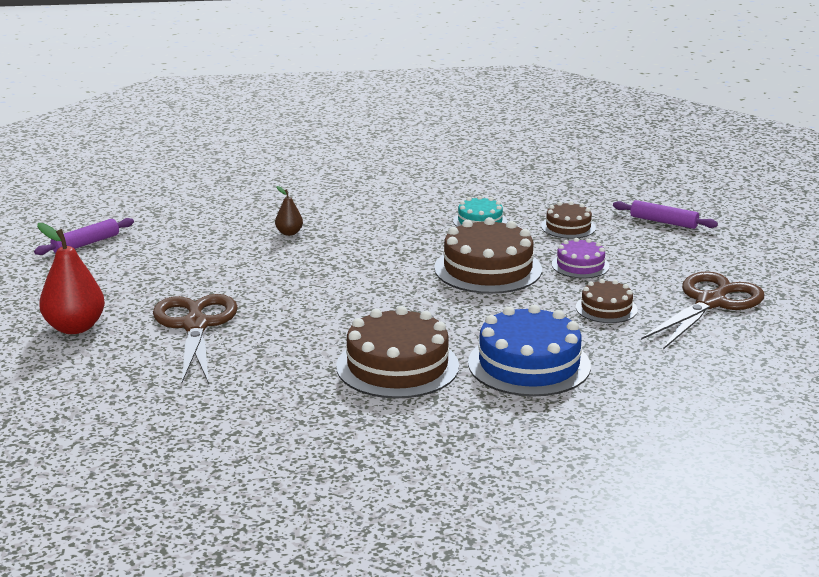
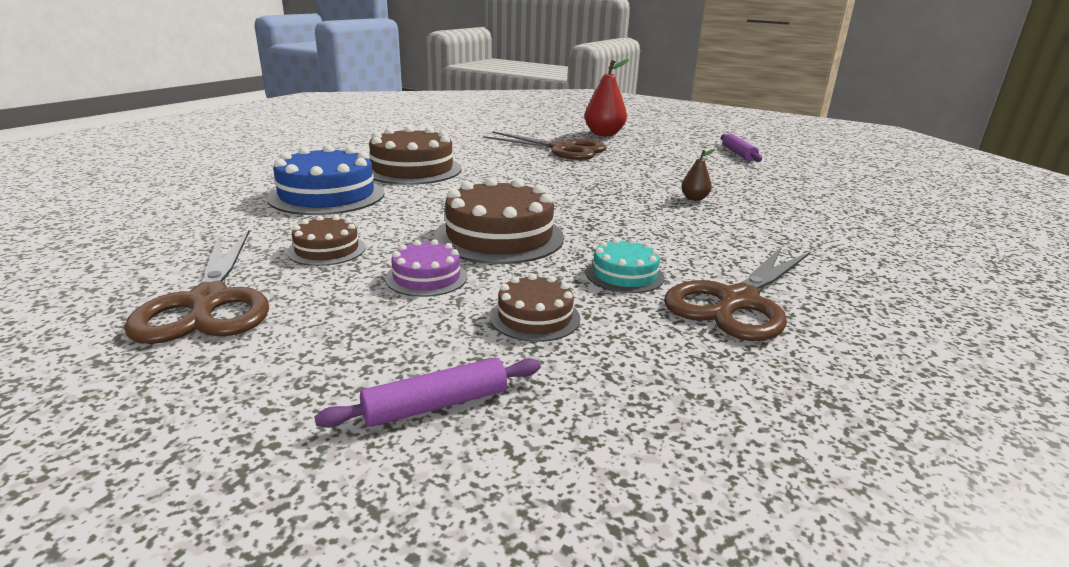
camera: 125 degrees right, 0 degrees up
none -> brown scissors [664,246,811,341]

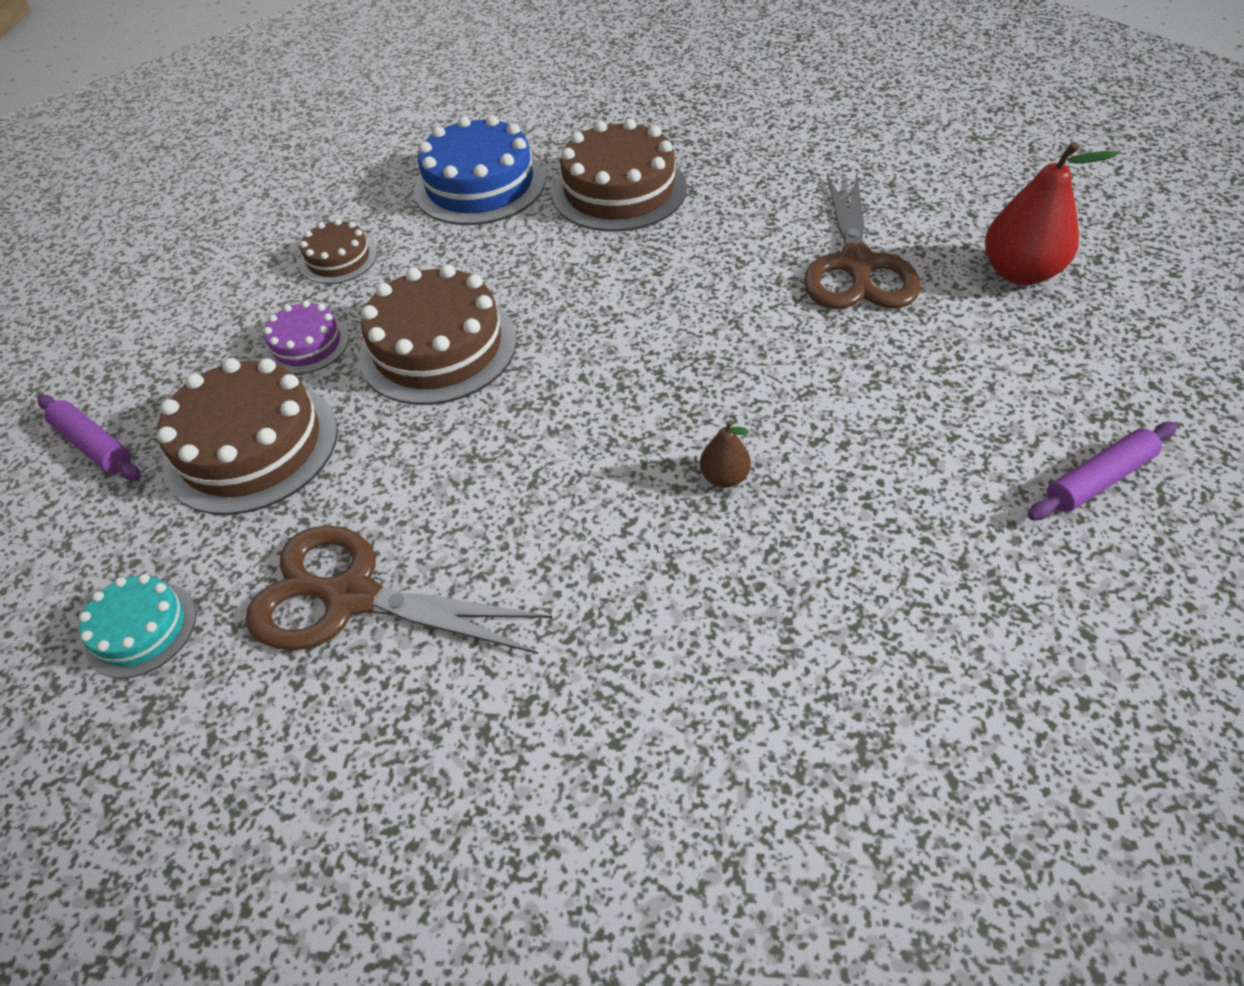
camera: 70 degrees right, 25 degrees up
brown scissors [124,230,269,344] -> none
brown cake [490,273,580,342] -> brown cake [157,358,338,515], size x1.85
turquoise cake [586,238,665,293] -> turquoise cake moved to [79,574,196,679]

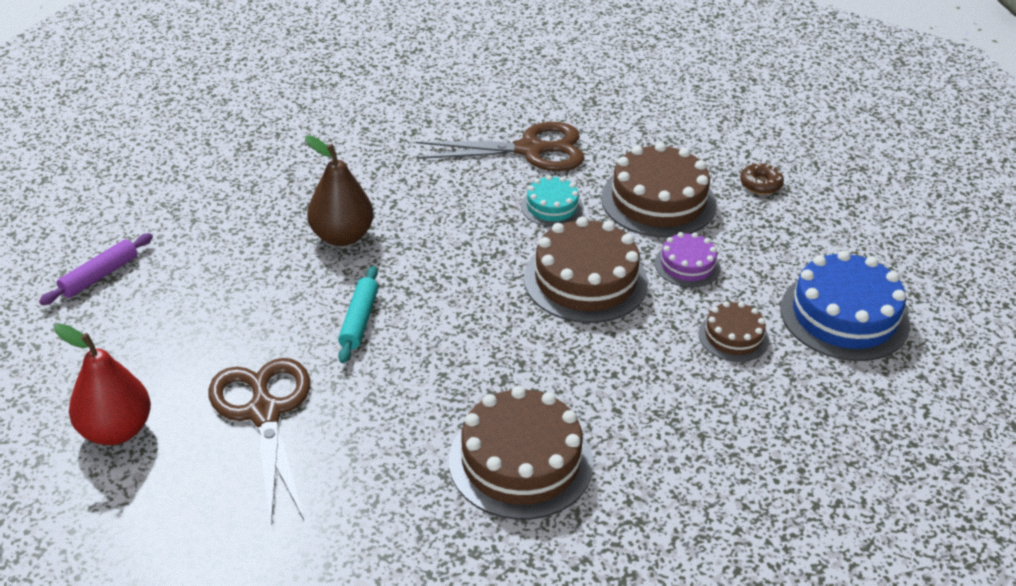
camera: 155 degrees right, 10 degrees down
purple rolling pin [37,395,141,481] -> brown donut [740,163,784,195]
turquoise cake [79,574,196,679] -> turquoise cake moved to [521,175,583,227]
blue cake [414,115,546,225] -> blue cake moved to [780,250,910,361]
brown pear [700,420,751,488] -> brown pear [305,135,374,246], size x1.99
none -> turquoise rolling pin [338,266,378,363]

